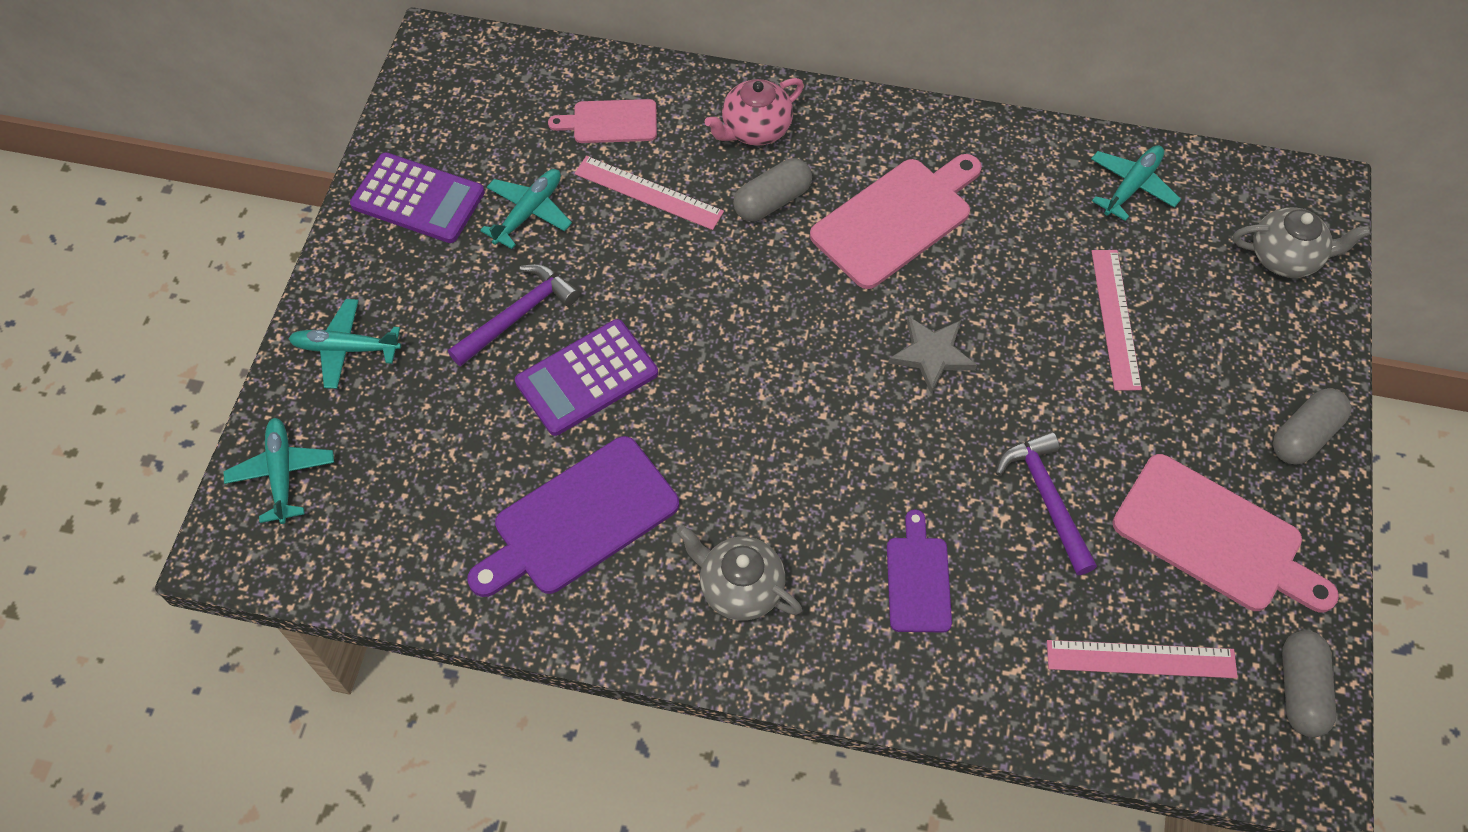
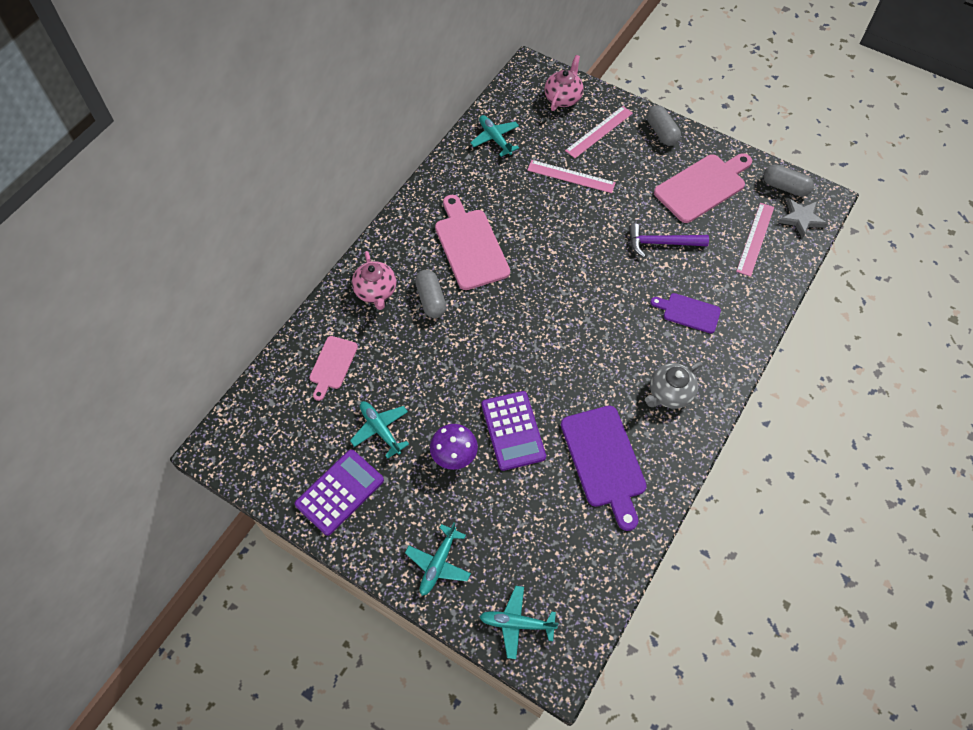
camera: 70 degrees left, 0 degrees up
purple hammer [448,264,580,366] -> purple mushroom [430,424,478,470]
pink ruler [574,156,724,230] -> pink ruler moved to [565,106,633,158]
grey star [888,316,977,394] -> grey star moved to [778,198,828,239]
grey teapot [1233,207,1371,278] -> pink teapot [544,55,584,111]

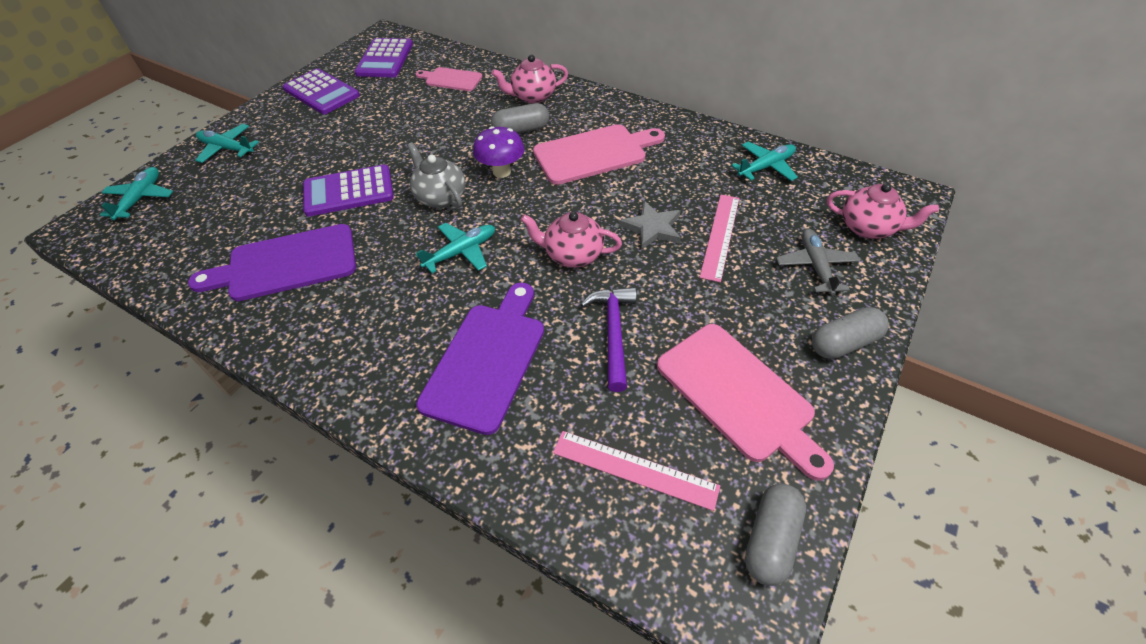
camera: 90 degrees right, 10 degrees down
turquoise plane [350,401,409,459] -> turquoise plane moved to [416,223,495,273]
purple mushroom [430,424,478,470] -> purple mushroom moved to [473,126,525,178]
pink ruler [565,106,633,158] -> grey plane [776,229,860,295]
grey teapot [645,362,703,409] -> grey teapot moved to [407,142,465,208]
purple cutting board [651,293,721,333] -> purple cutting board [416,283,544,435], size x1.72
grey star [778,198,828,239] -> grey star moved to [619,201,681,250]
none -> purple calculator [355,38,413,77]
none -> pink teapot [521,212,622,268]

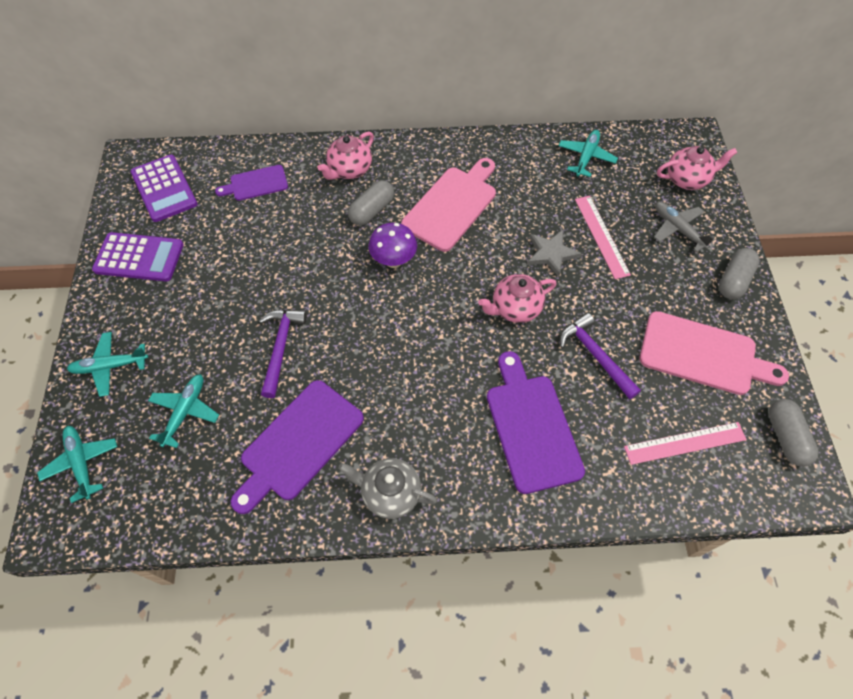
camera: 35 degrees left, 10 degrees up
purple calculator [303,165,394,216] -> purple hammer [259,310,307,398]
grey teapot [407,142,465,208] -> grey teapot moved to [338,458,437,519]
pink cutting board [416,67,482,91] -> purple cutting board [215,165,288,201]
turquoise plane [416,223,495,273] -> turquoise plane moved to [148,374,219,448]

